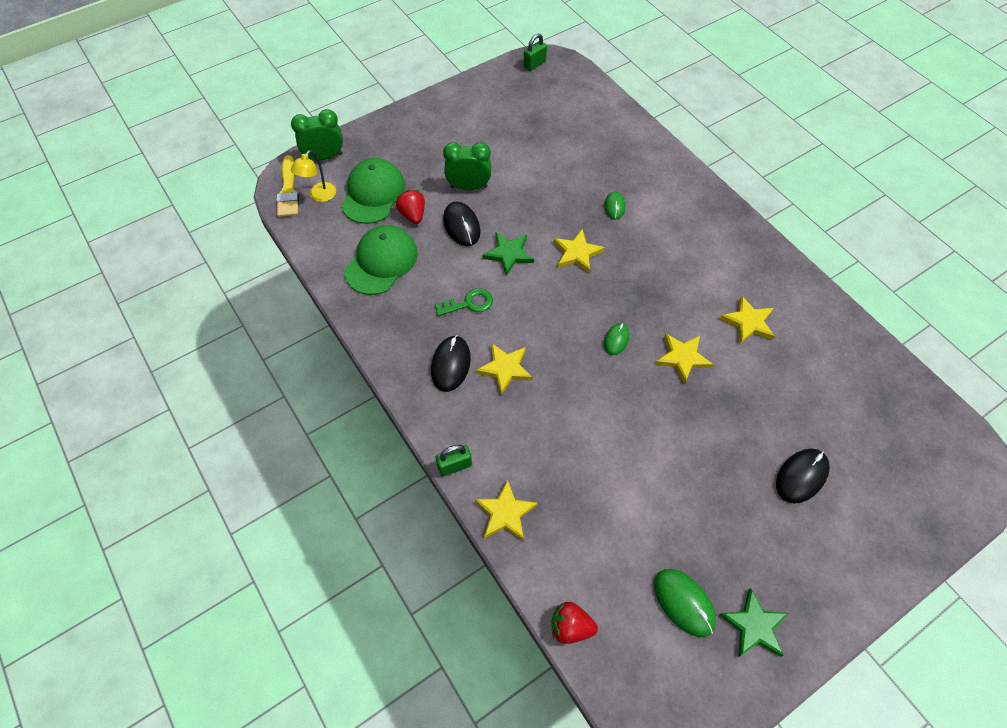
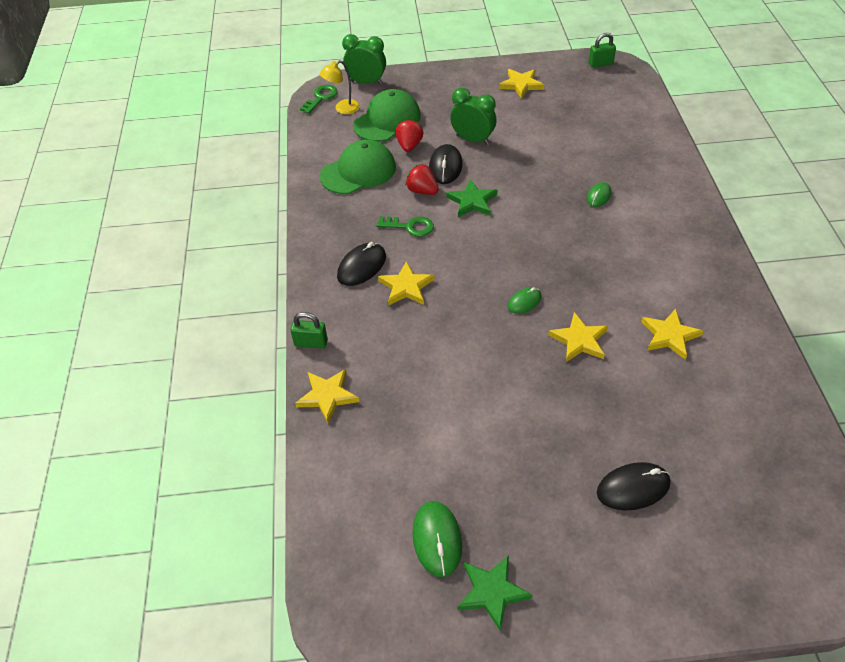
camera: 30 degrees right, 10 degrees down
yellow brush [276,155,299,217] -> green key [300,85,338,114]
red strawberry [552,602,598,644] -> red strawberry moved to [405,164,439,195]
yellow star [554,229,605,273] -> yellow star moved to [499,69,544,99]

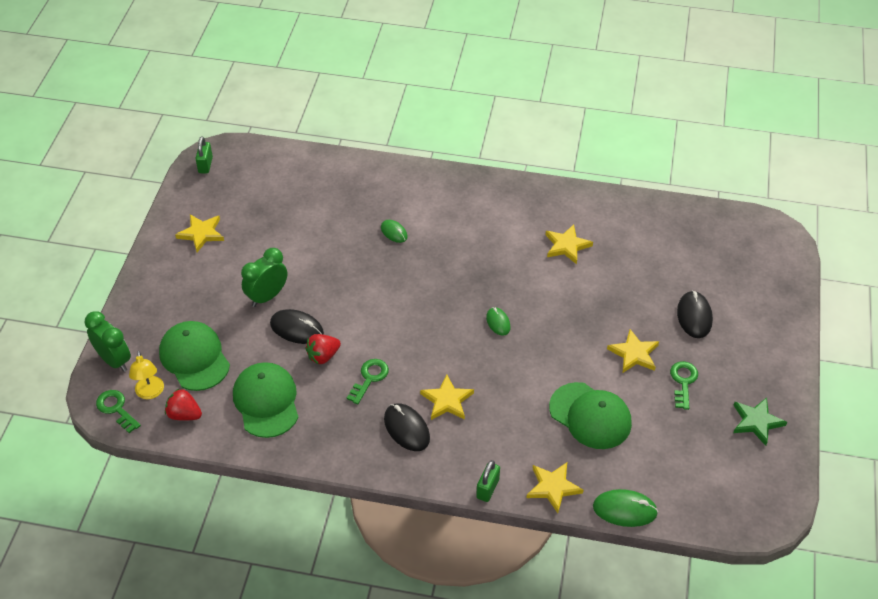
camera: 75 degrees left, 0 degrees up
green clock [342,34,386,85] -> green clock turned 105 degrees clockwise [85,311,131,372]
red strawberry [395,119,423,152] -> red strawberry moved to [165,388,202,421]
green mouse [412,501,462,577] -> green mouse moved to [593,489,658,527]
green star [446,179,497,217] -> none
yellow star [548,312,608,362] -> yellow star moved to [607,329,659,373]
none -> green cap [549,382,632,449]
none -> green key [670,361,698,410]

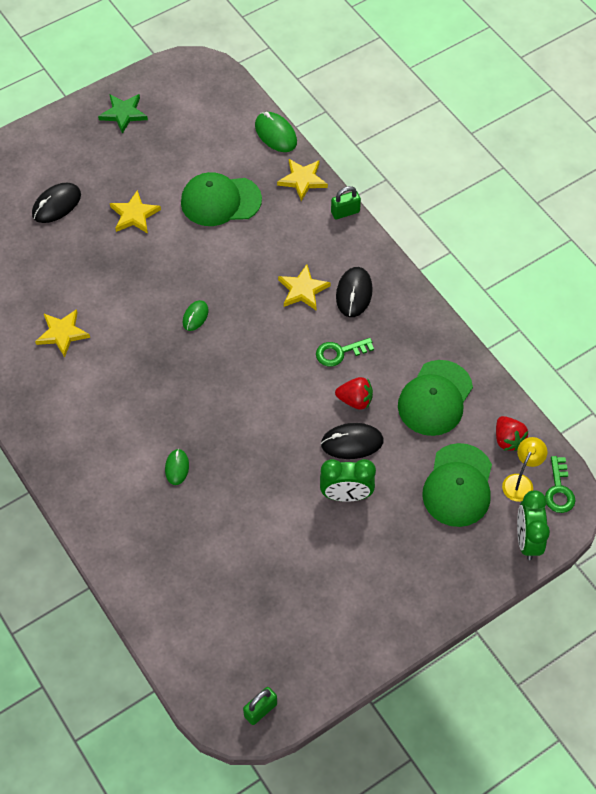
camera: 135 degrees left, 10 degrees up
yellow star [175,214,224,252] -> none
black mouse [270,309,324,344] -> black mouse turned 75 degrees counterclockwise [321,423,384,459]
green cap [549,382,632,449] -> green cap turned 90 degrees counterclockwise [181,172,262,226]
green key [670,361,698,410] -> none

